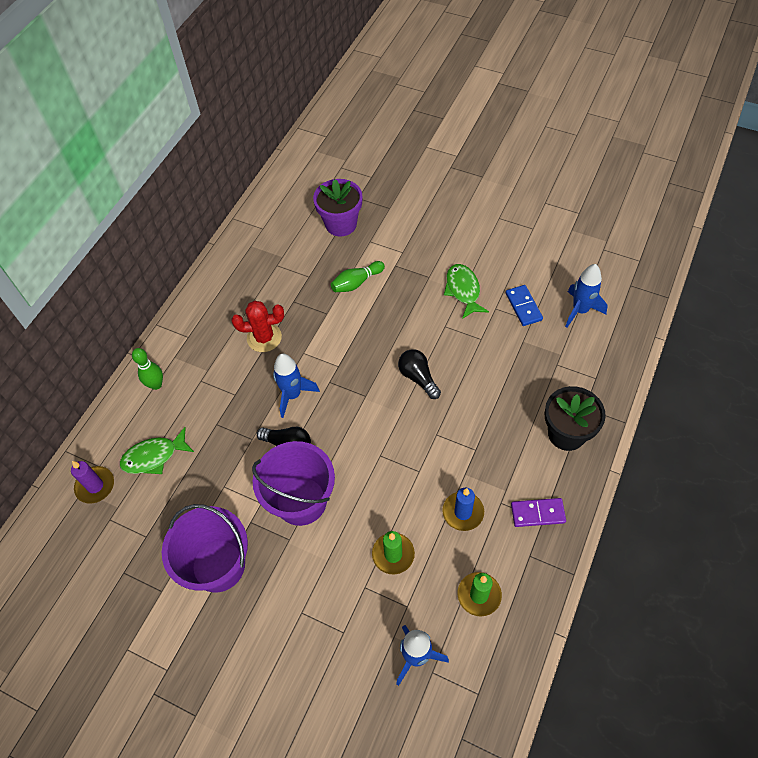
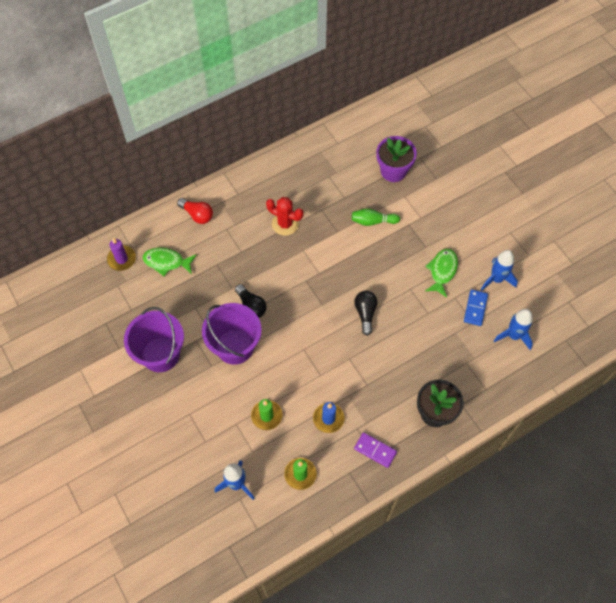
camera: 30 degrees right, 5 degrees up
green bowling pin [132,348,163,390] -> red light bulb [177,198,213,224]
blue rocket [273,353,320,418] -> blue rocket moved to [481,250,518,291]

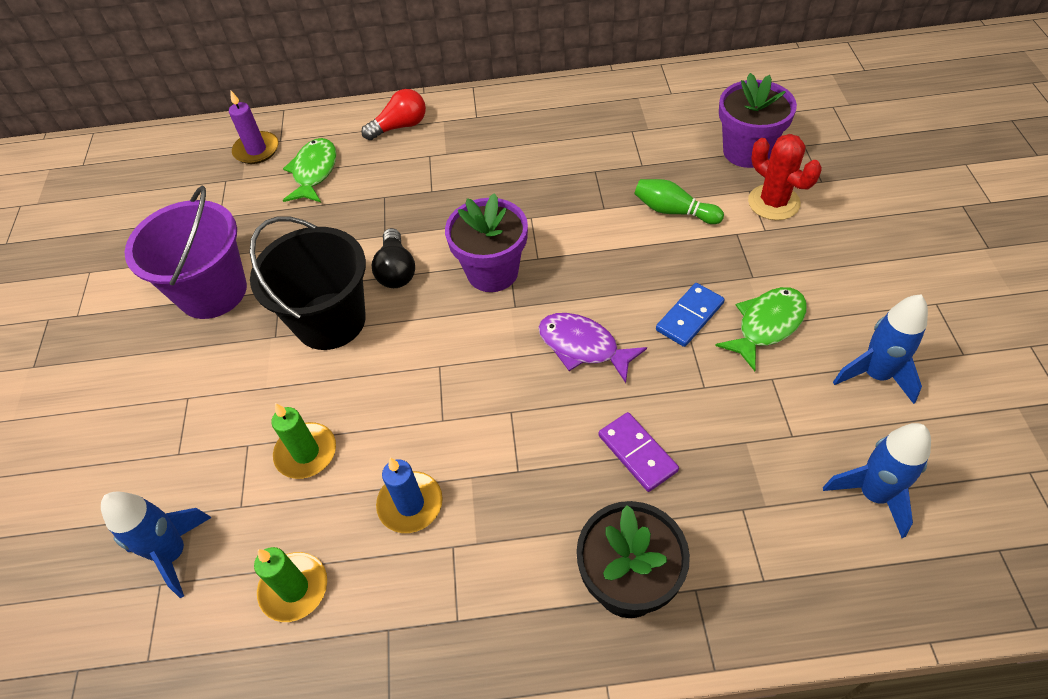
camera: 30 degrees right, 10 degrees down
green fish [143,247,197,276] -> green fish turned 60 degrees clockwise [283,138,337,202]
red light bulb [177,198,213,224] -> red light bulb turned 90 degrees counterclockwise [361,89,426,140]
purple bucket [202,303,262,365] -> black bucket [249,216,366,350]
red cactus [266,197,304,236] -> red cactus moved to [748,134,822,220]
black light bulb [354,291,378,336] -> purple fish [538,313,647,383]
purple domino [354,432,397,468] -> purple domino moved to [599,412,679,492]
blue domino [464,289,488,326] -> blue domino moved to [656,283,725,347]
none -> purple flower pot [445,193,528,292]

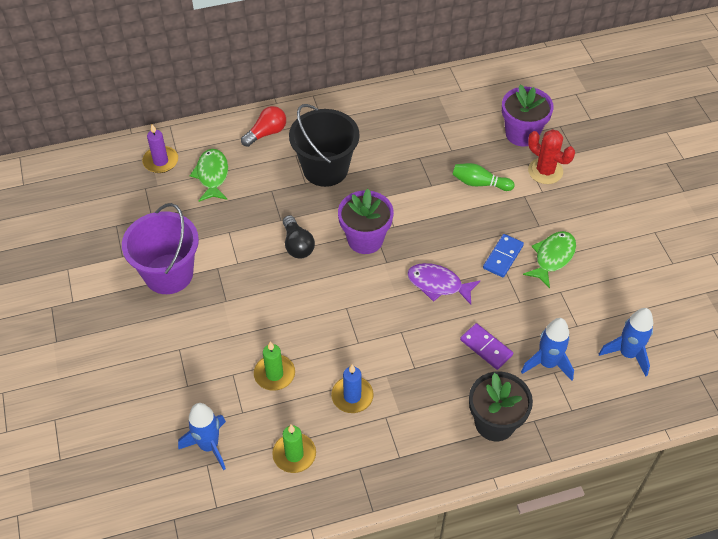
camera: 15 degrees left, 0 degrees up
black bucket [249,216,366,350] -> black bucket moved to [289,104,360,187]
blue rocket [833,295,928,404] -> blue rocket moved to [521,318,574,381]

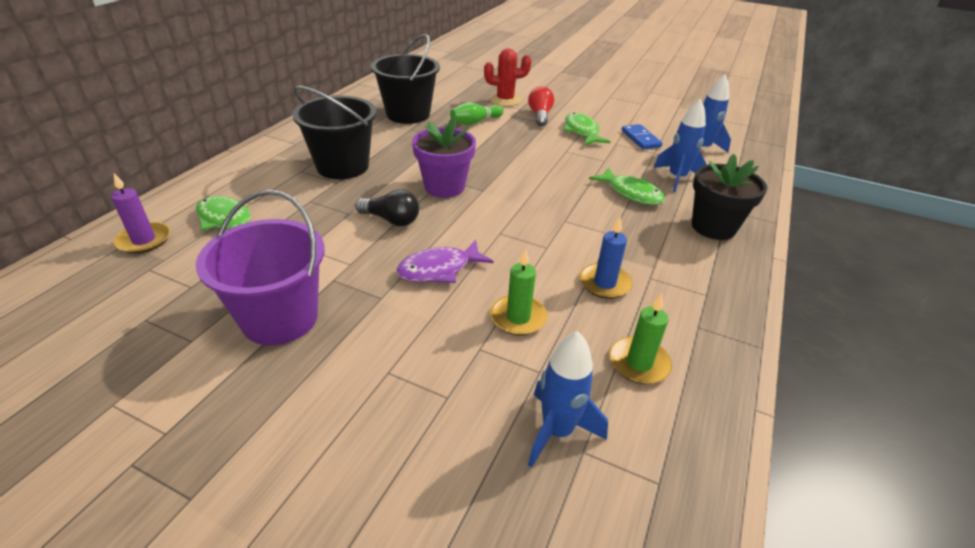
camera: 50 degrees left, 15 degrees down
red light bulb [241,106,286,147] -> red light bulb moved to [528,86,554,126]
purple fish [407,263,480,305] -> purple fish moved to [396,240,494,283]
purple domino [460,323,513,370] -> green fish [589,167,665,205]
blue domino [483,234,524,277] -> blue domino moved to [621,124,662,150]
purple flower pot [502,84,554,146] -> none
none -> black bucket [371,34,440,124]

